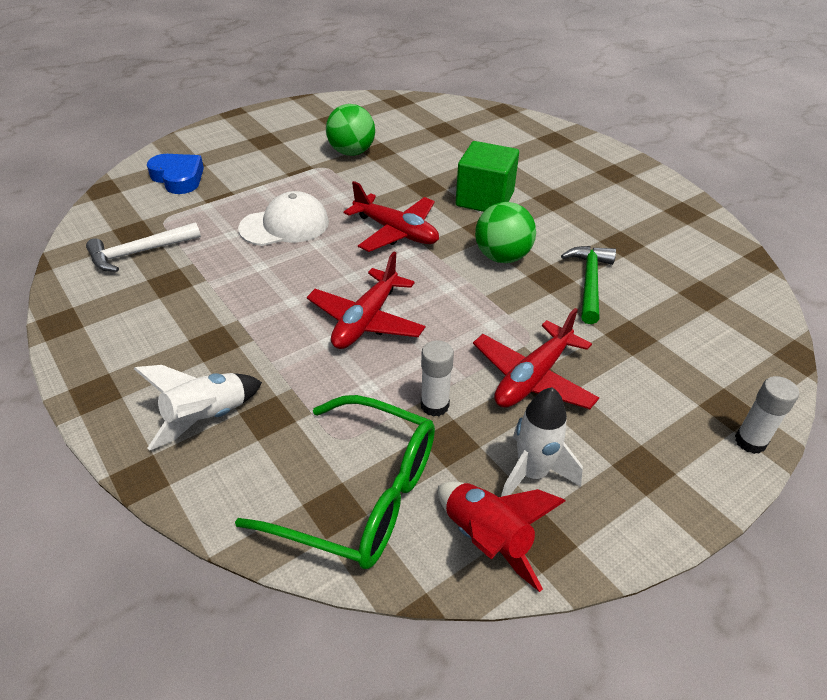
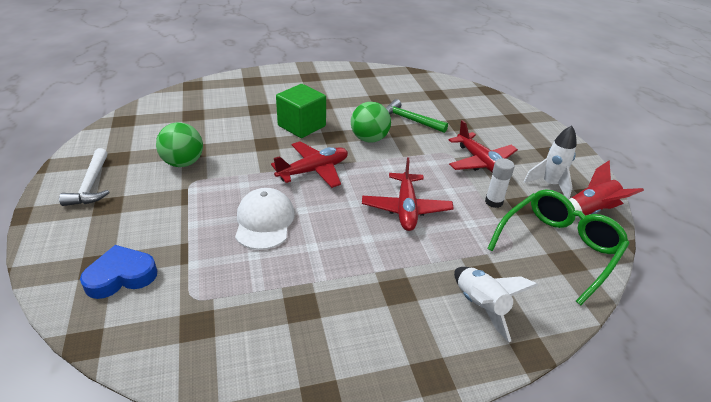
camera: 70 degrees left, 5 degrees down
white hammer [86,222,201,272] -> white hammer moved to [59,148,110,206]
red plane [307,252,425,349] -> red plane turned 45 degrees clockwise [362,157,454,231]
white glue stick [735,376,799,454] -> none

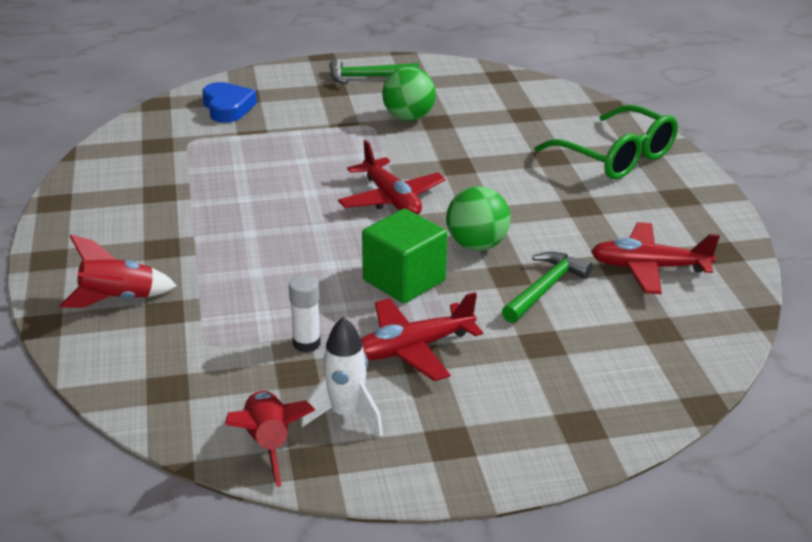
camera: 95 degrees right, 5 degrees down
white hammer [59,148,110,206] -> green hammer [329,59,419,84]
white cap [235,188,295,250] -> none
green cube [276,84,326,138] -> green cube moved to [362,209,447,303]
red plane [362,157,454,231] -> red plane moved to [591,222,720,294]
white rocket [454,267,538,342] -> red rocket [59,234,177,308]
green glasses [487,189,629,305] -> green glasses moved to [534,105,678,179]

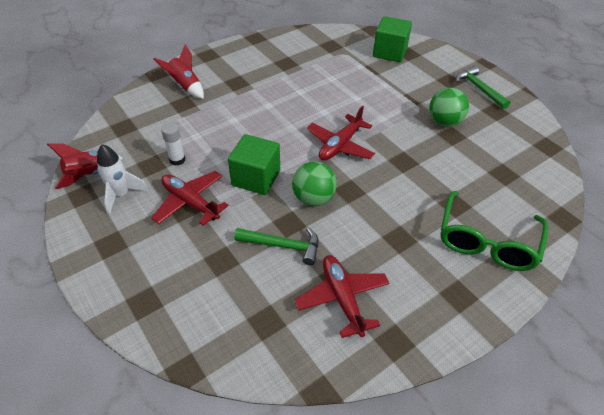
camera: 65 degrees right, 15 degrees up
blue heart [202,82,257,123] -> green cube [373,16,412,62]

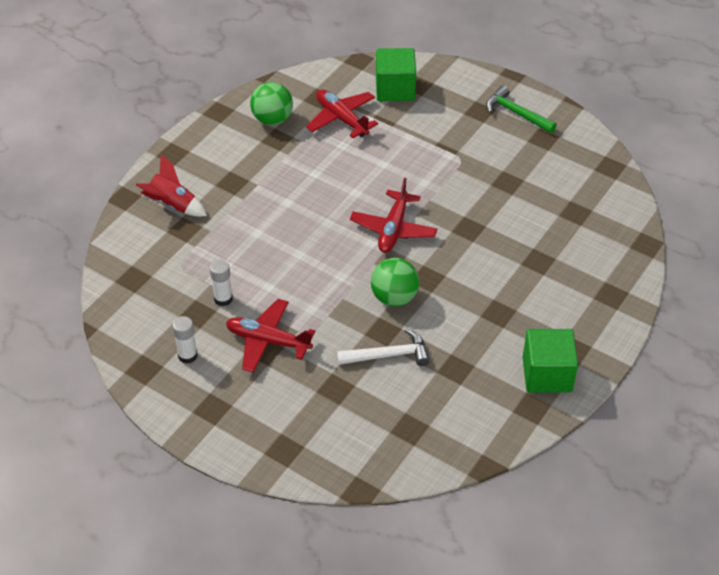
camera: 20 degrees left, 0 degrees up
red rocket [47,143,123,189] -> none
white rocket [97,144,148,215] -> white glue stick [172,316,197,364]
green cube [228,134,280,195] -> green cube moved to [523,329,578,393]
green hammer [234,227,318,265] -> white hammer [337,329,430,366]
red plane [294,255,390,338] -> red plane moved to [306,90,378,138]
green ball [429,88,469,127] -> green ball moved to [250,82,293,125]
green glasses [441,191,548,271] -> none

